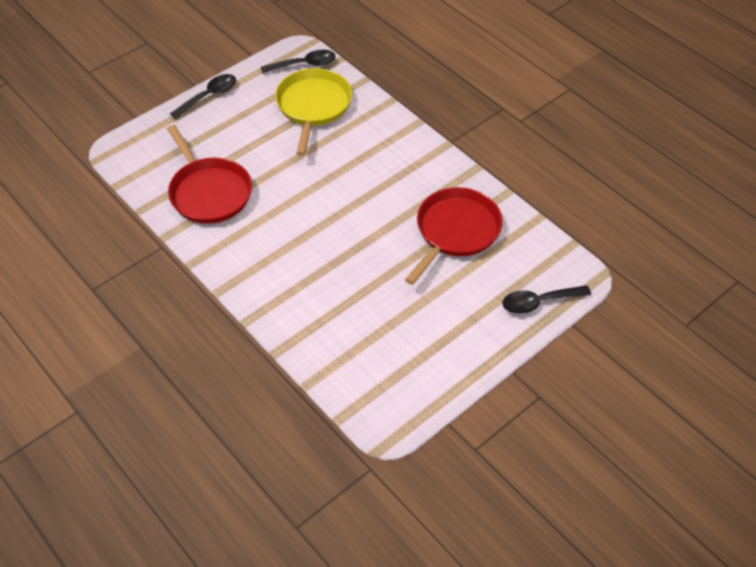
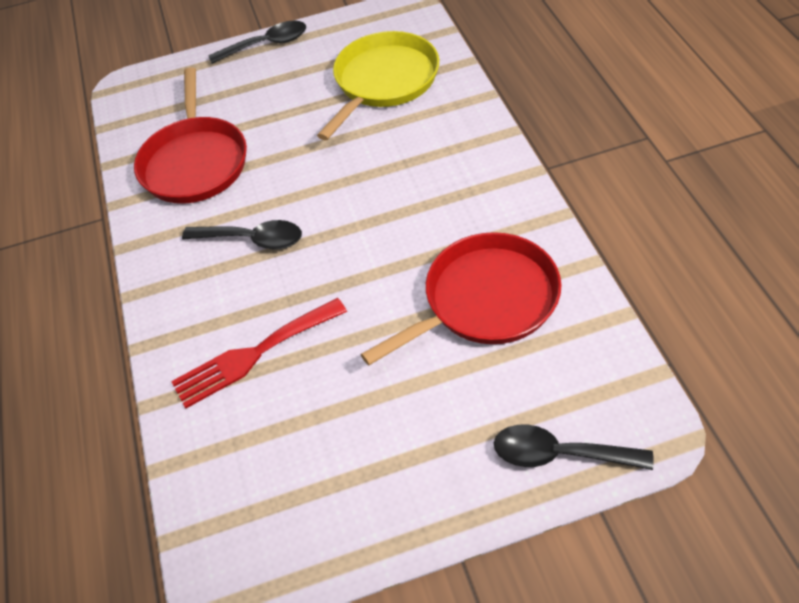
camera: 30 degrees right, 0 degrees up
black spoon [261,50,336,74] -> black spoon moved to [182,220,302,250]
none -> red fork [171,298,347,409]

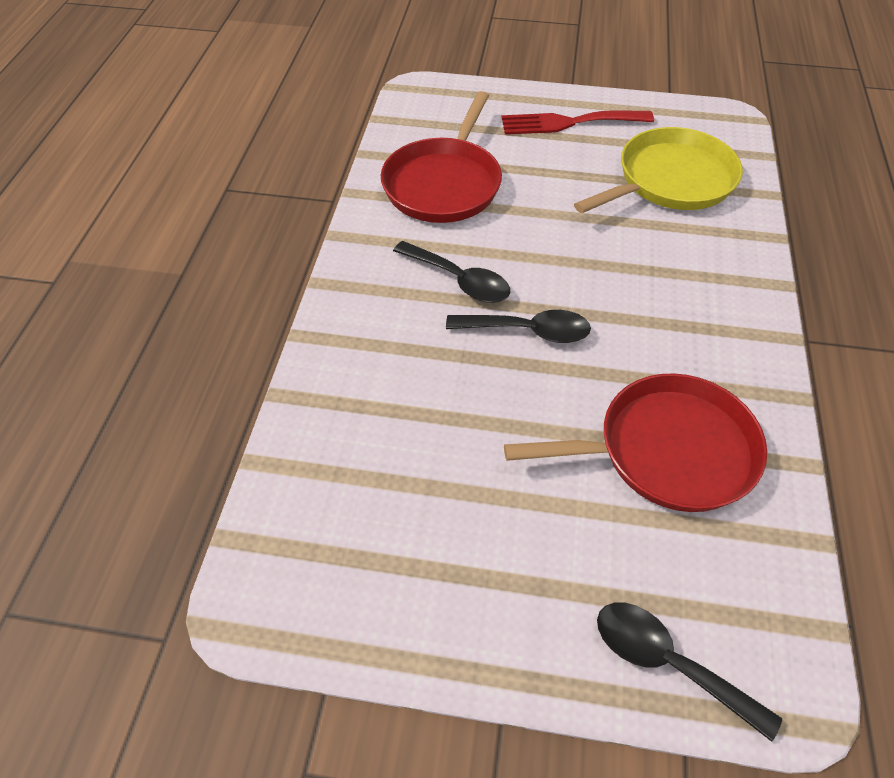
camera: 20 degrees right, 0 degrees up
red fork [171,298,347,409] -> red fork moved to [501,110,654,135]
black spoon [208,21,306,64] -> black spoon moved to [446,310,591,343]

